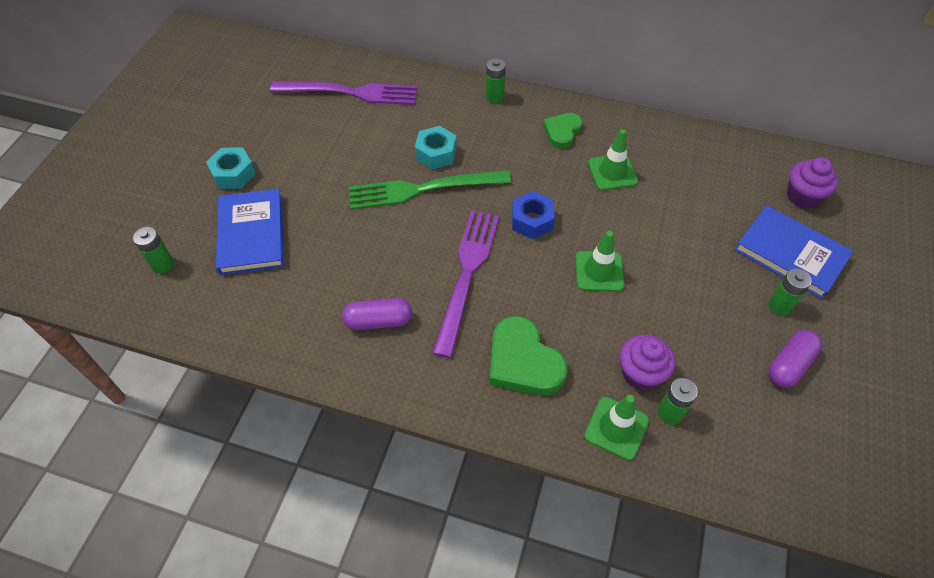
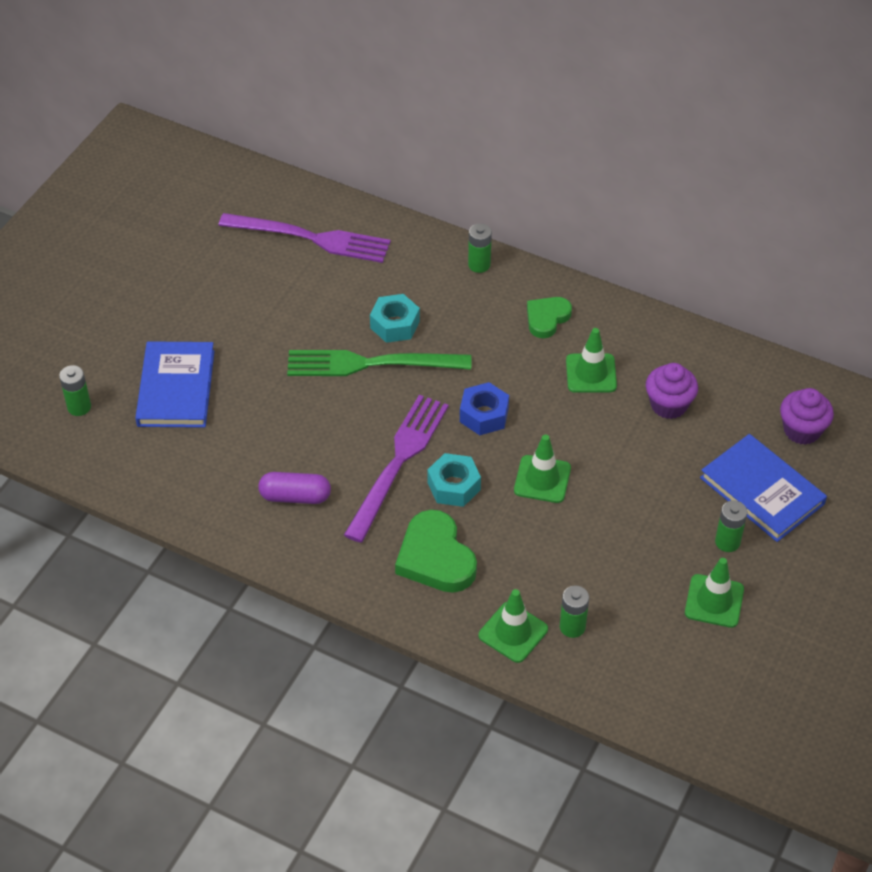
camera: 10 degrees right, 5 degrees down
turquoise nut [206,148,256,189] -> turquoise nut moved to [427,453,481,507]
purple cupcake [620,335,675,390] -> purple cupcake moved to [646,363,698,419]
purple capsule [769,330,822,388] -> green traffic cone [685,558,744,628]

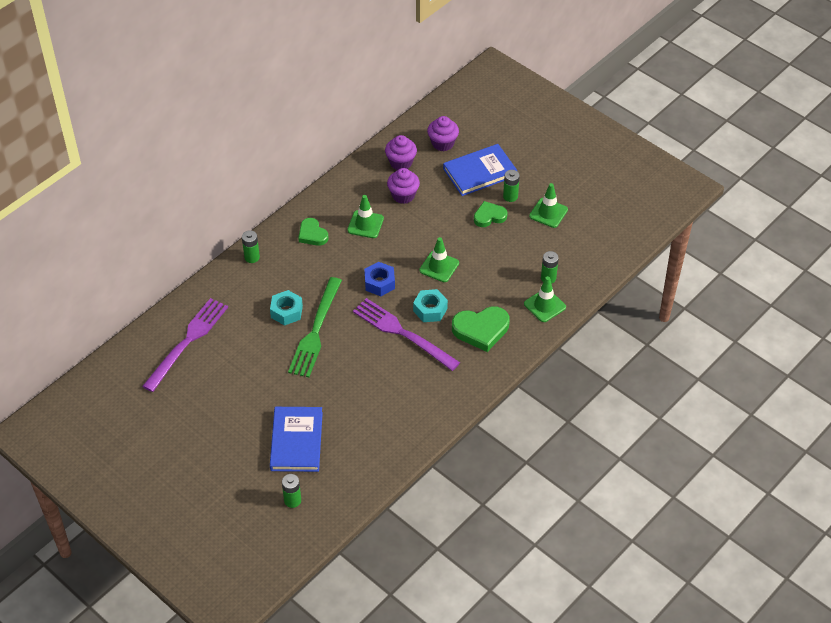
camera: 75 degrees left, 0 degrees up
blue book [135,341,215,428] -> blue book turned 75 degrees clockwise [270,407,323,472]
purple capsule [258,472,331,504] -> none
none -> purple cupcake [385,135,417,170]
none -> green heart [474,201,507,227]

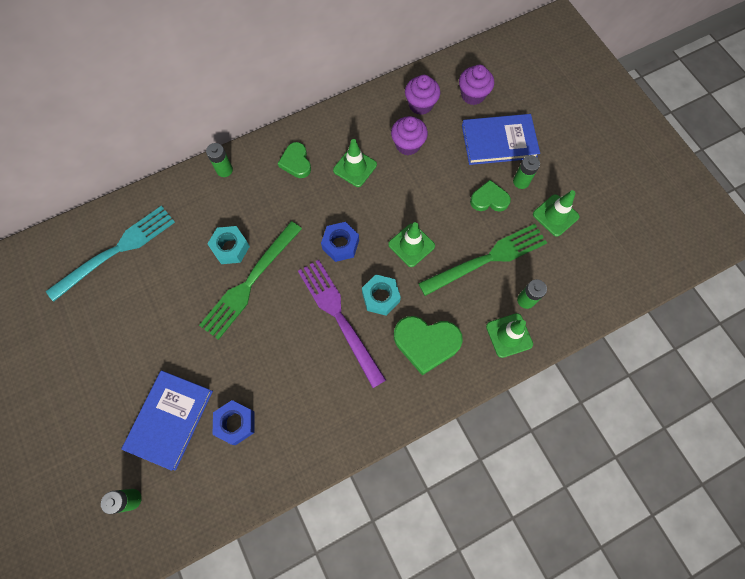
camera: 20 degrees right, 20 degrees up
purple fork [142,298,228,392] -> turquoise fork [46,206,175,302]
none -> blue nut [212,400,254,445]
none -> green fork [418,224,547,296]

